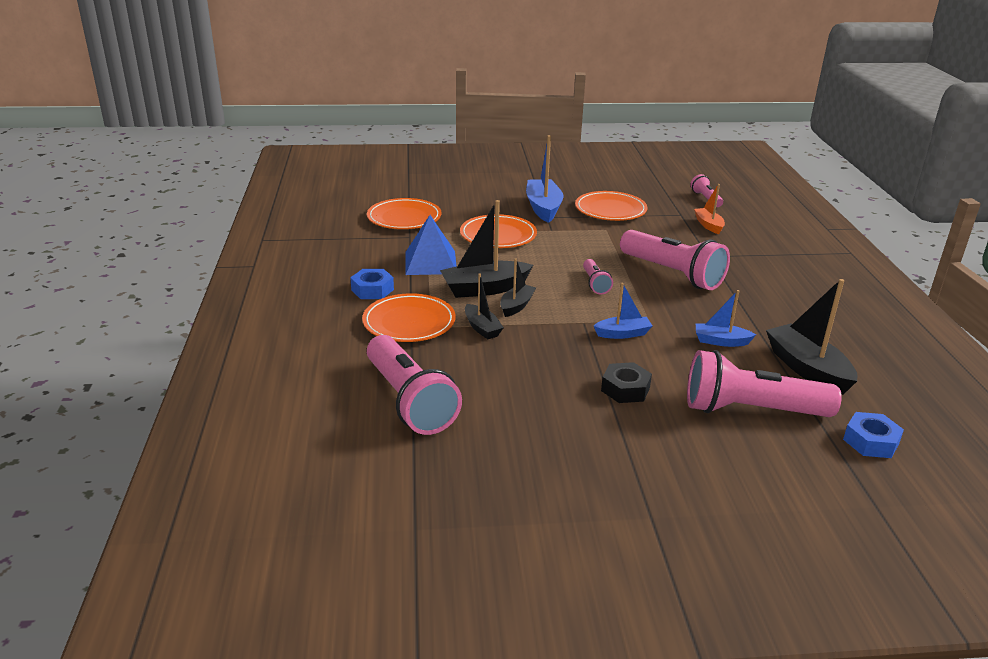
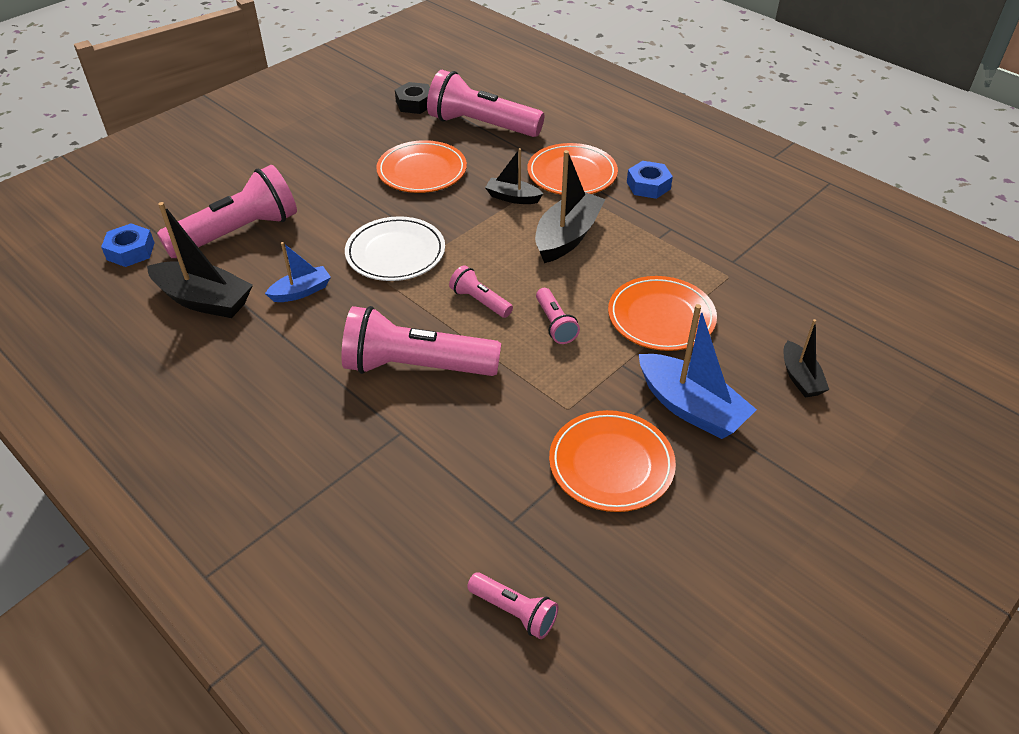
camera: 140 degrees right, 15 degrees up
orange plate [367,198,441,229] -> orange plate moved to [376,140,467,193]
blue pyramid [406,215,456,275] -> none
black boat [500,258,536,317] -> black boat moved to [784,319,829,398]
blue boat [594,282,652,339] -> white plate [345,216,445,281]
black nut [601,362,652,403] -> black nut moved to [395,82,430,114]
orange boat [694,184,725,234] -> none
none -> pink flashlight [536,288,580,344]

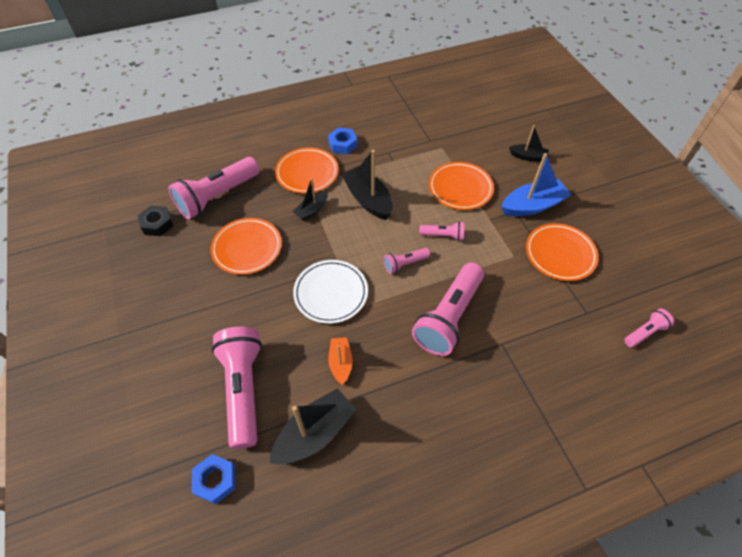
camera: 65 degrees left, 10 degrees up
blue boat [265,242,331,302] -> orange boat [328,337,353,385]

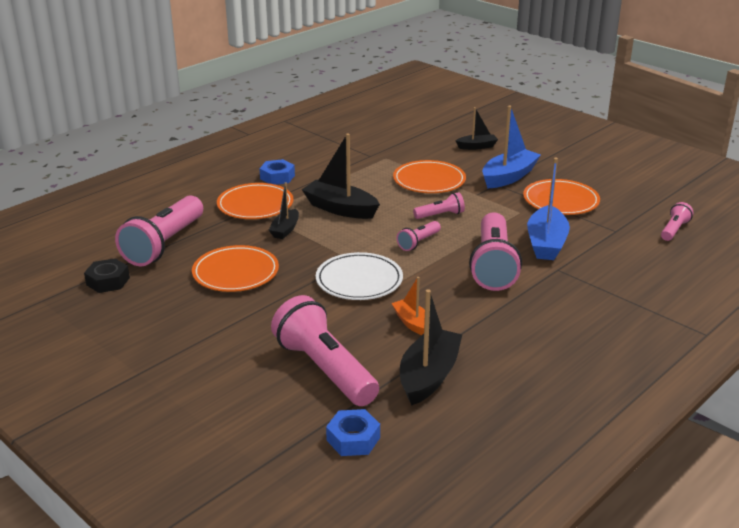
camera: 25 degrees left, 25 degrees down
none -> blue boat [527,158,570,260]

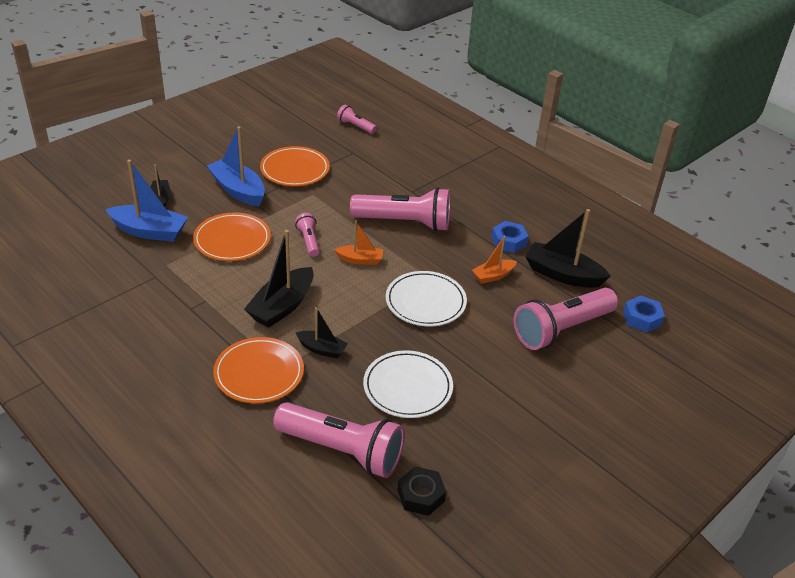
camera: 90 degrees left, 10 degrees up
orange plate [192,245,279,292] -> white plate [363,350,453,418]
blue nut [259,159,295,185] -> blue nut moved to [492,221,529,253]
pink flashlight [397,221,441,251] -> orange boat [334,220,383,265]
blue boat [527,158,570,260] -> blue boat moved to [106,160,188,242]

